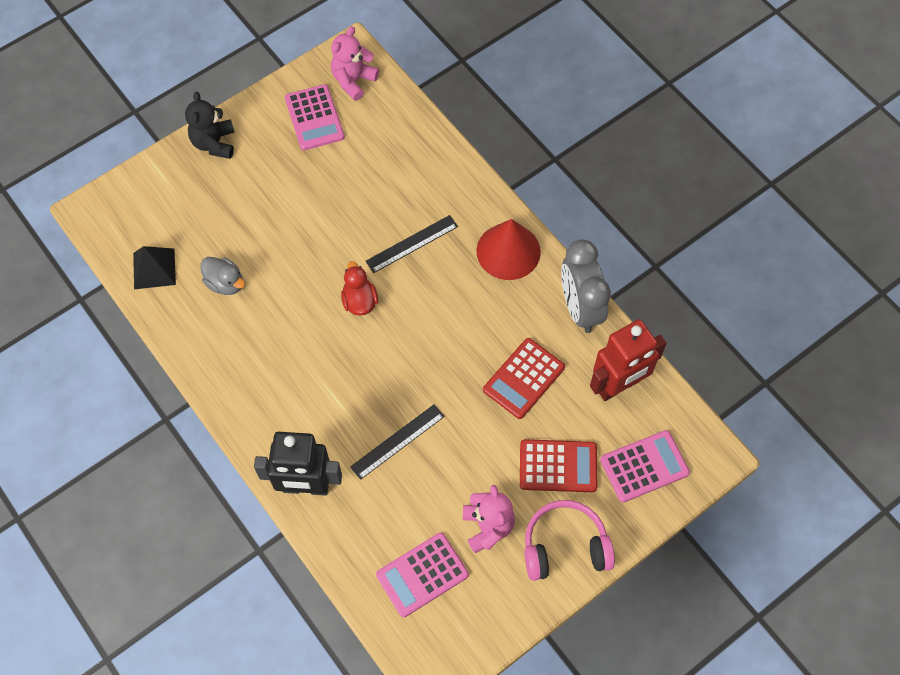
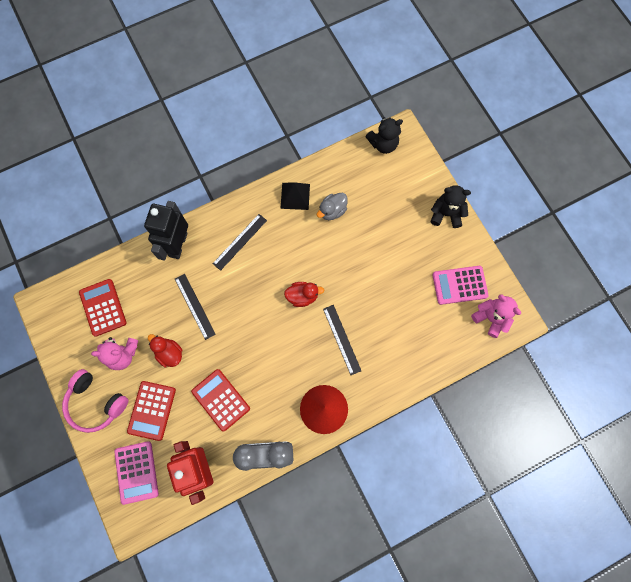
camera: 100 degrees right, 10 degrees up
black pyramid [133,246,176,289] -> black pyramid moved to [280,182,310,210]
pink calculator [376,533,469,617] -> red calculator [79,279,126,337]
pink headphones [525,500,615,581] -> pink headphones turned 120 degrees clockwise [62,369,128,433]
none -> red duck [148,334,182,367]
none -> black ruler [213,214,267,271]
none -> black teddy bear [365,117,403,154]

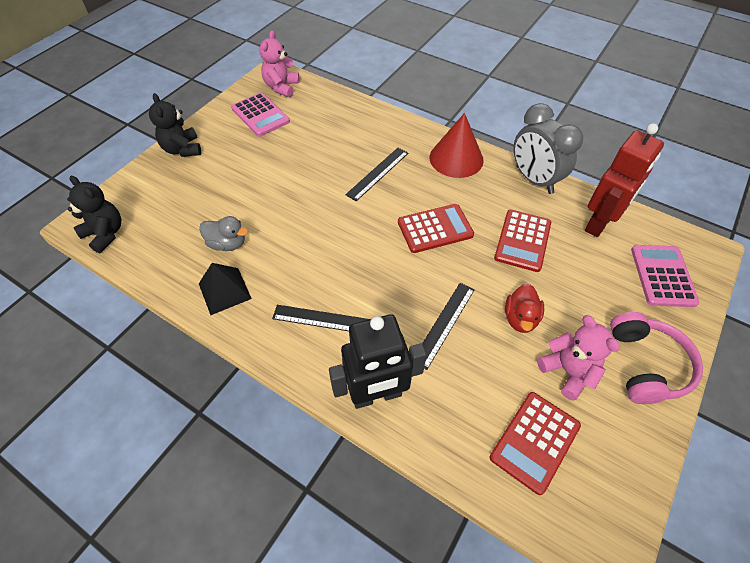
camera: 120 degrees left, 20 degrees down
pink calculator [114,441,159,505] -> pink calculator turned 45 degrees counterclockwise [631,245,699,307]
red calculator [127,381,176,441] -> red calculator moved to [398,204,474,253]
red duck [284,282,324,307] -> none

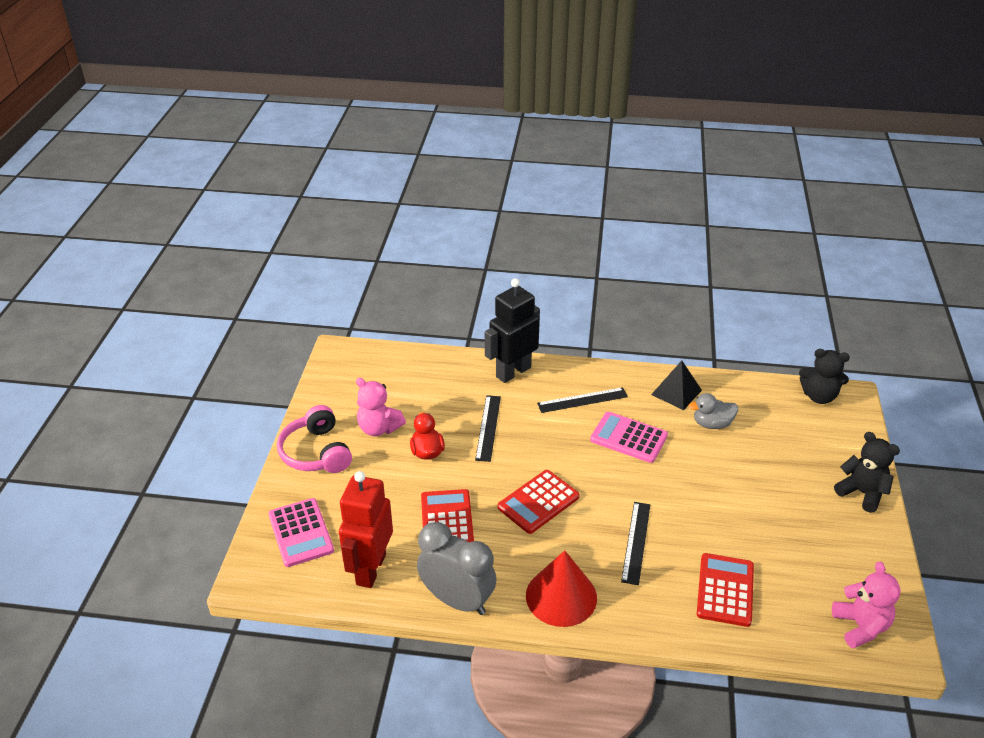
camera: 155 degrees right, 15 degrees down
pink calculator [231,92,290,137] -> pink calculator moved to [590,412,668,463]
red calculator [490,392,581,495] -> red calculator moved to [697,553,754,627]

